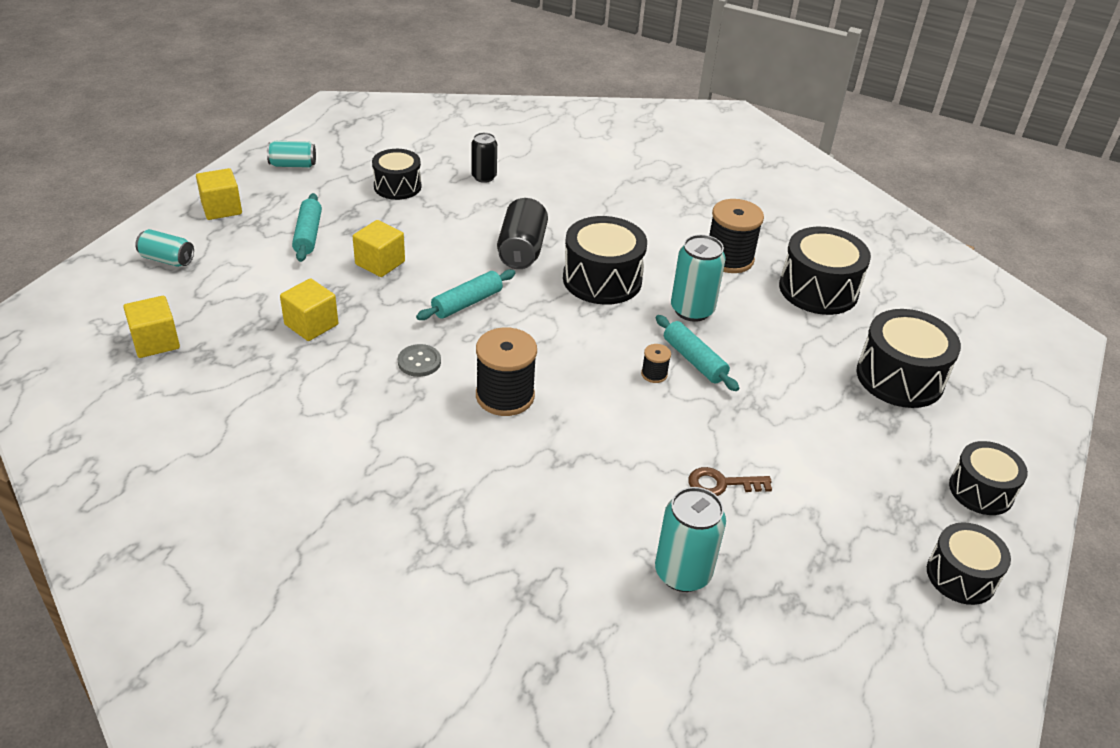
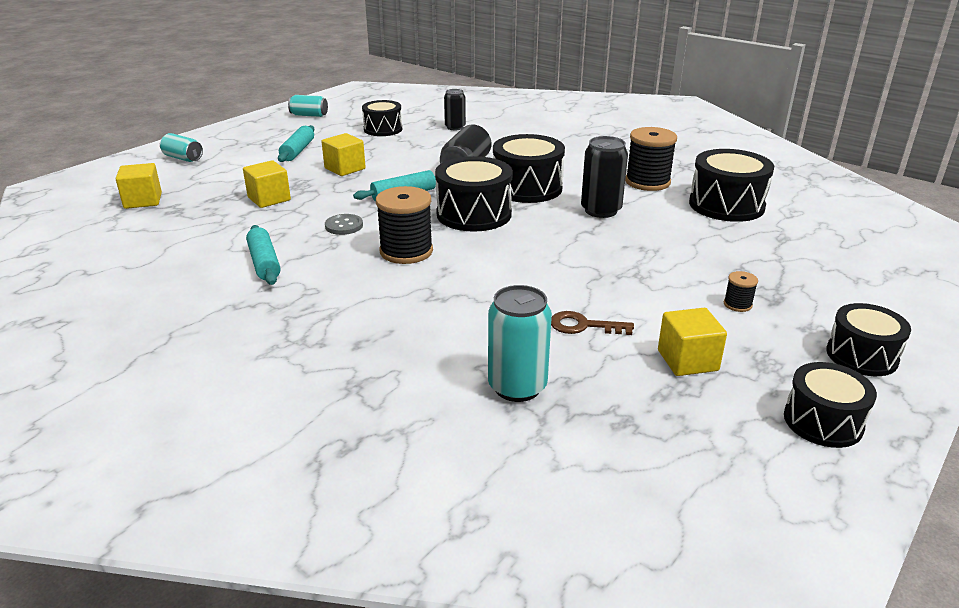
camera: 15 degrees right, 10 degrees down
yellow cube [196,168,242,220] -> yellow cube moved to [658,308,727,376]
black spool [641,344,671,383] -> black spool moved to [724,271,758,312]
turquoise rolling pin [656,315,739,391] -> turquoise rolling pin moved to [246,225,281,285]
turquoise can [671,235,725,322] -> black can [581,136,628,218]
black drum [857,309,961,408] -> black drum moved to [435,156,513,232]

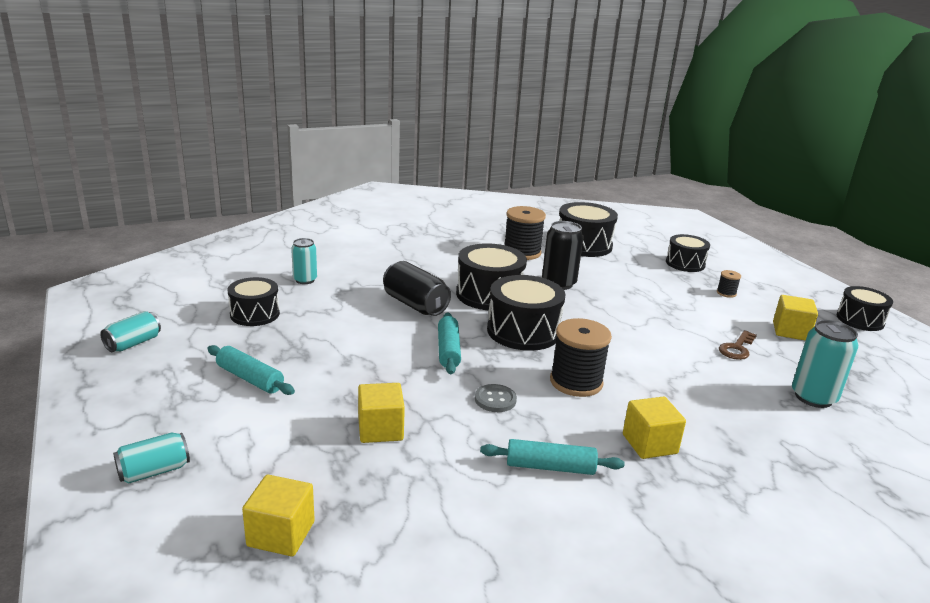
camera: 65 degrees left, 5 degrees down
yellow cube [321,133,366,176] -> yellow cube moved to [623,396,686,459]
black can [444,89,466,130] -> turquoise can [291,238,317,284]
black drum [826,303,911,376] -> black drum moved to [666,234,710,272]

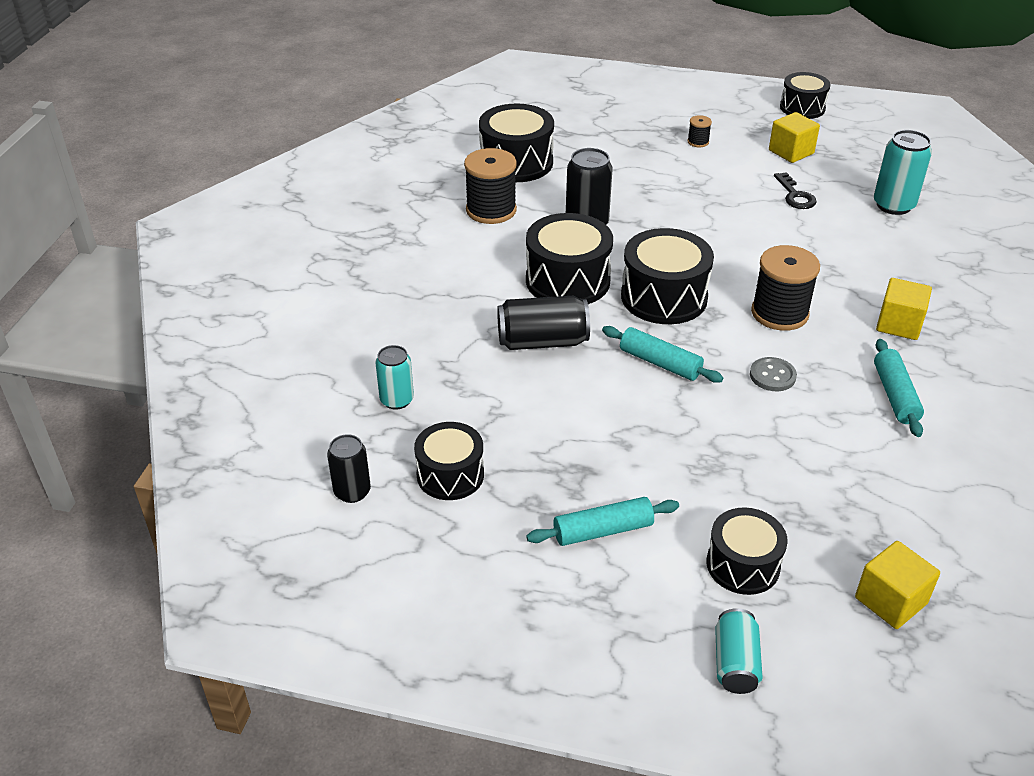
camera: 50 degrees left, 15 degrees up
turquoise can [100,311,161,352] -> none
yellow cube [358,383,405,443] -> none
turquoise rolling pin [480,439,624,475] -> turquoise rolling pin turned 45 degrees counterclockwise [874,339,924,437]
black drum [666,234,710,272] -> black drum moved to [707,507,788,595]
brown key [719,330,757,360] -> black key [774,172,817,209]
none -> black can [327,434,371,503]

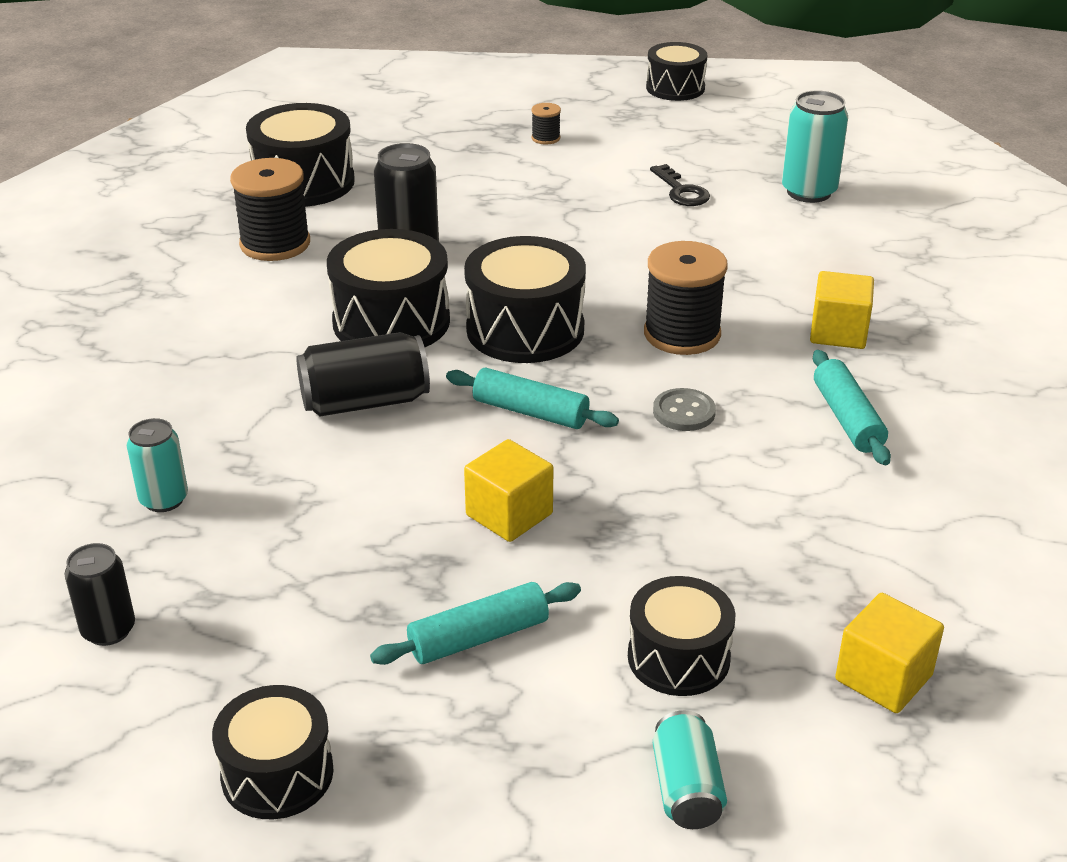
camera: 10 degrees left, 5 degrees down
black drum [414,422,484,500] -> black drum moved to [212,685,334,819]
yellow cube [769,112,820,163] -> yellow cube moved to [464,439,553,542]

